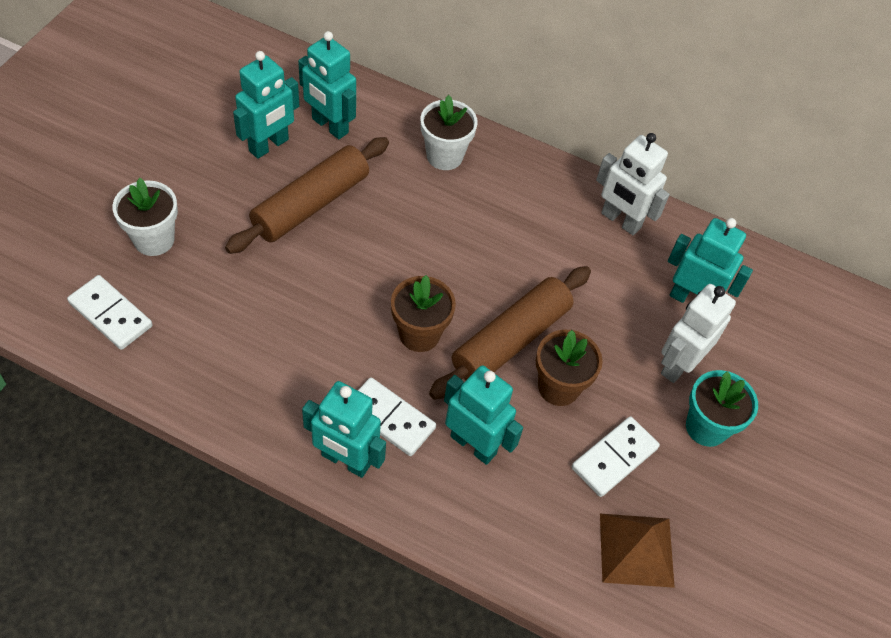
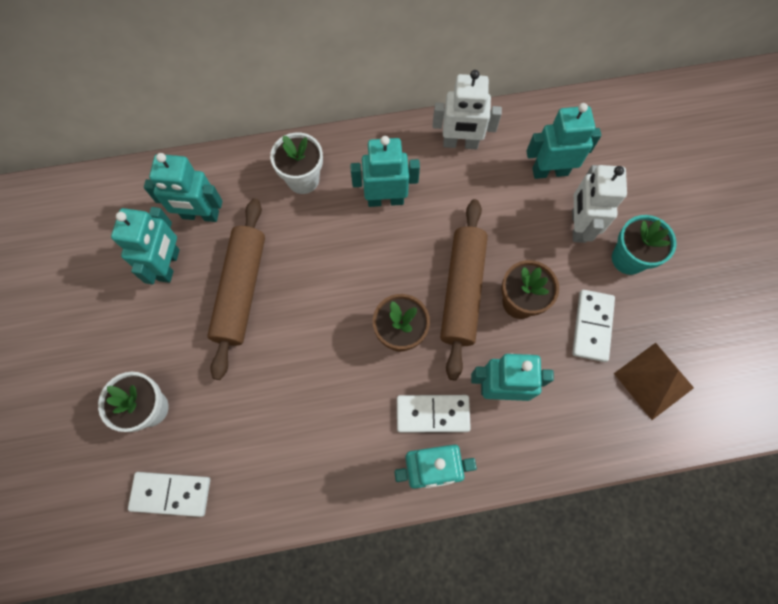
camera: 30 degrees left, 15 degrees up
none -> turquoise robot [350,136,420,207]

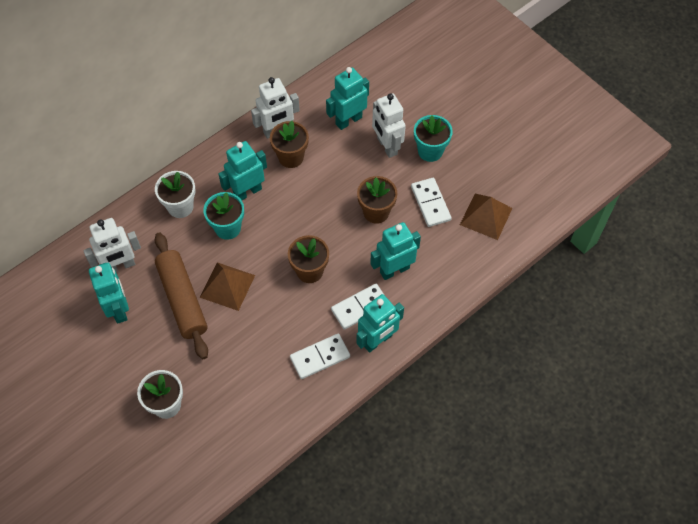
camera: 30 degrees left, 10 degrees down
white domino [128,472,210,517] -> white domino moved to [290,333,350,379]
turquoise robot [144,153,223,222] -> white robot [83,218,141,272]
brown rolling pin [440,199,488,380] -> none
none -> brown pyramid [200,262,255,311]
none -> turquoise flower pot [203,192,244,240]
none -> brown flower pot [270,121,309,168]

